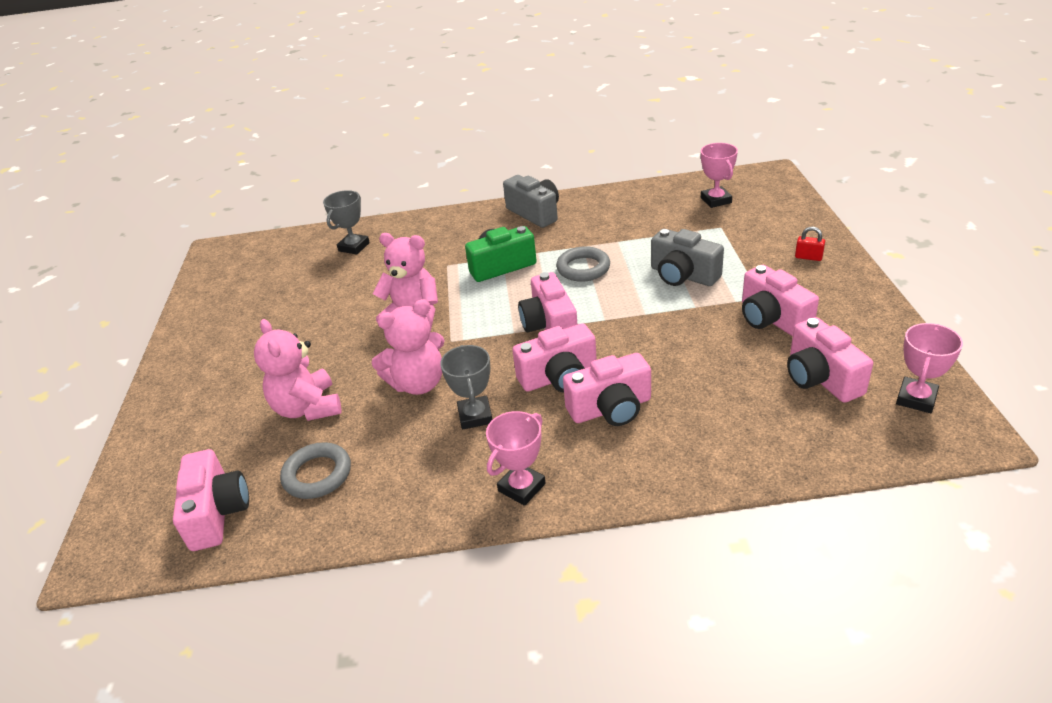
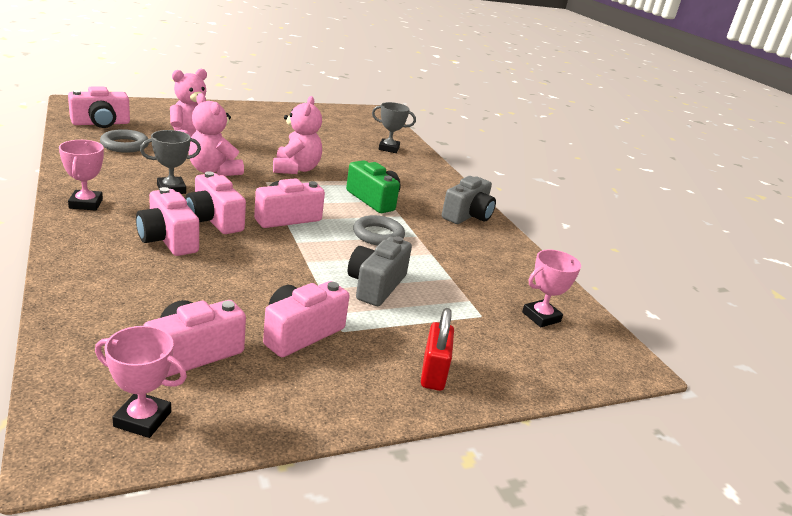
camera: 65 degrees right, 10 degrees down
pink trophy [486,411,546,506] -> pink trophy turned 60 degrees clockwise [59,140,104,211]
red padlock [795,227,825,261] -> red padlock [421,308,454,391], size x1.67

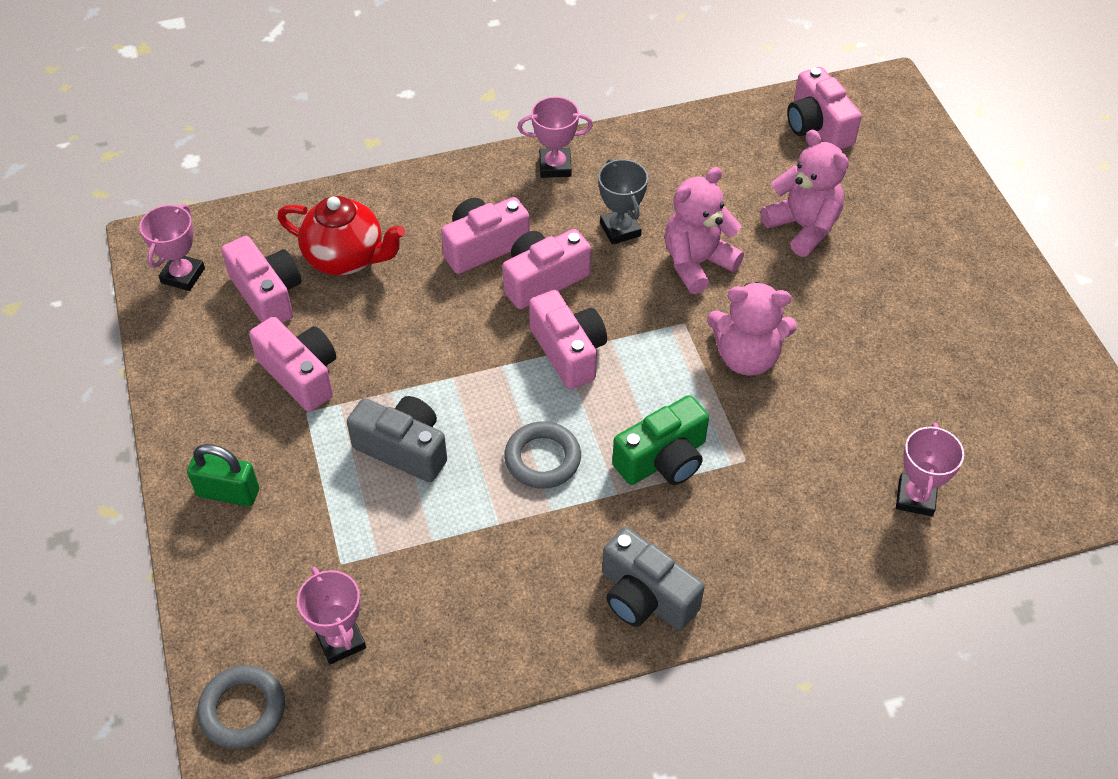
camera: 100 degrees right, 25 degrees up
grey ring [100,129,149,153] -> grey ring moved to [197,665,285,749]
grey trophy [372,102,416,153] -> pink trophy [896,422,964,516]
red padlock [421,308,454,391] -> green padlock [187,444,259,506]
none -> red teapot [277,196,405,275]

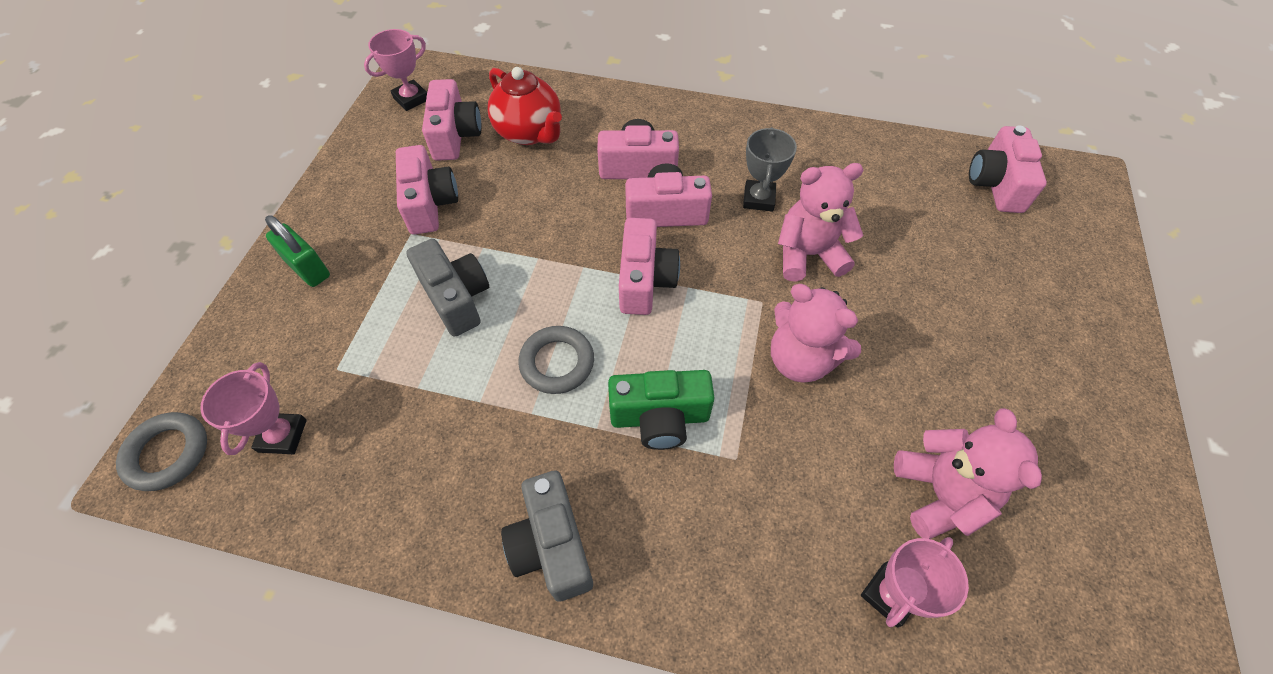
camera: 30 degrees right, 5 degrees up
pink trophy [518,97,593,178] -> none
pink teddy bear [761,129,849,257] -> pink teddy bear moved to [894,408,1042,539]

